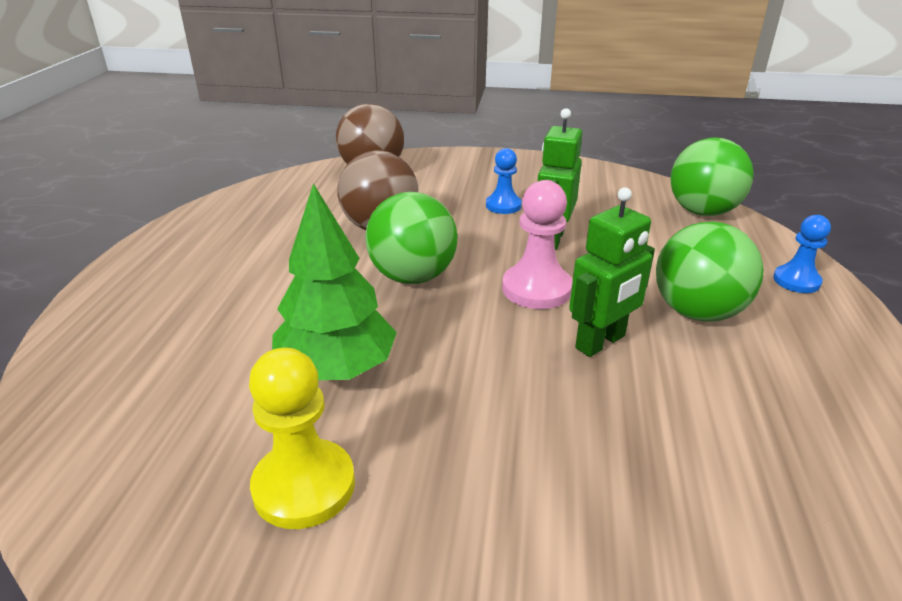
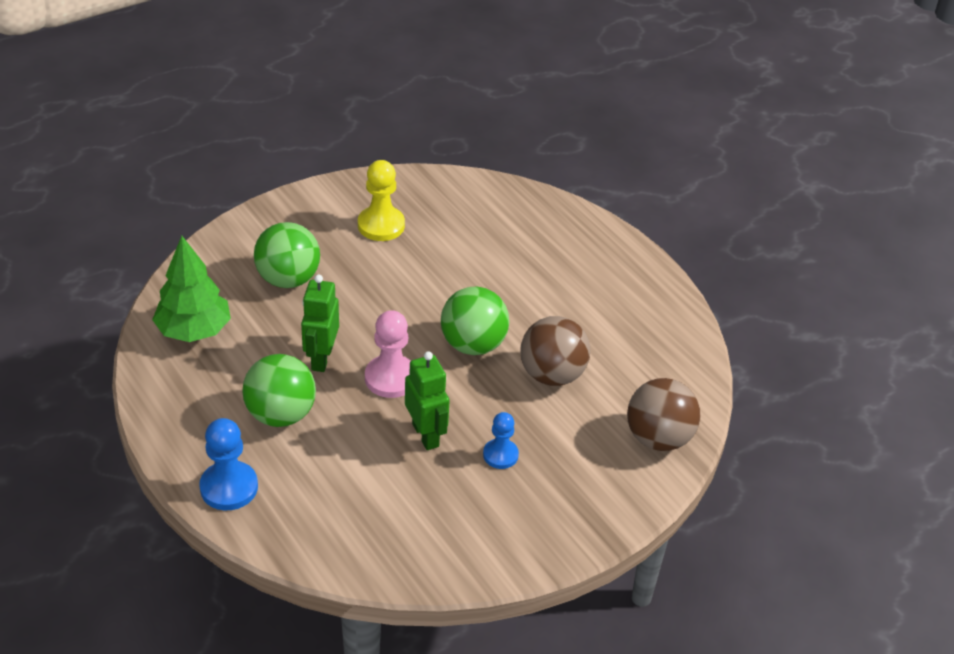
camera: 135 degrees right, 10 degrees up
green tree [272,183,397,380] -> green tree moved to [152,236,231,342]
green ball [670,138,754,216] -> green ball moved to [254,222,320,288]
blue pawn [773,215,831,293] -> blue pawn [199,418,258,510], size x1.57

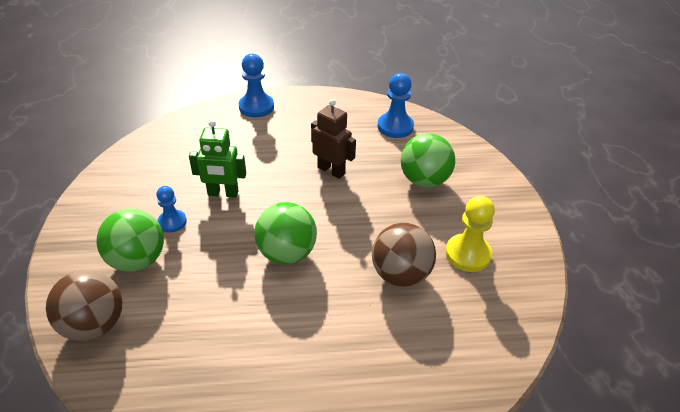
camera: 120 degrees right, 0 degrees up
green tree [152,236,231,342] -> blue pawn [378,73,414,138]
green ball [242,354,316,427] -> green ball moved to [97,208,164,272]
green robot [301,275,339,372] -> brown robot [311,99,356,179]
pink pawn [365,310,411,398] -> none
brown ball [520,316,590,386] -> brown ball moved to [372,223,436,287]

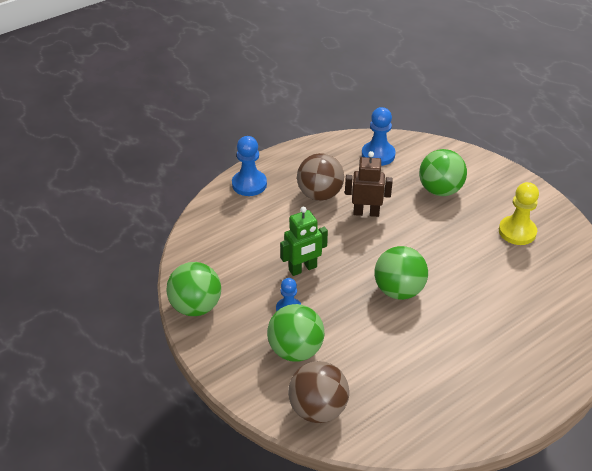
camera: 30 degrees left, 0 degrees up
brown ball [372,223,436,287] -> brown ball moved to [297,153,344,201]
none -> green ball [166,262,221,316]

